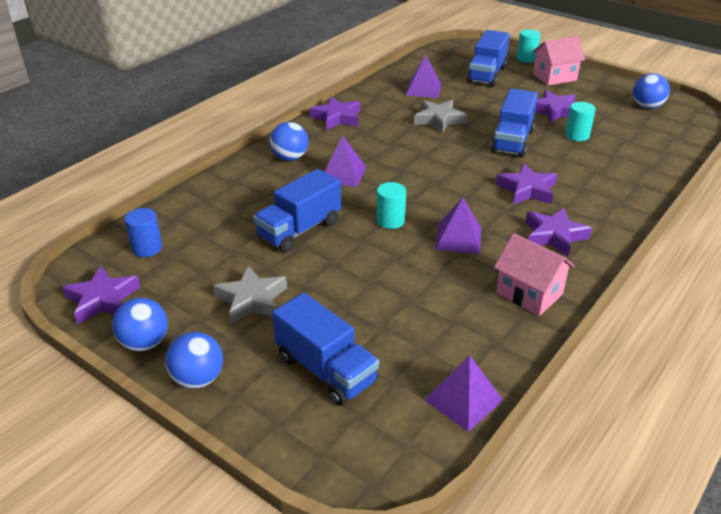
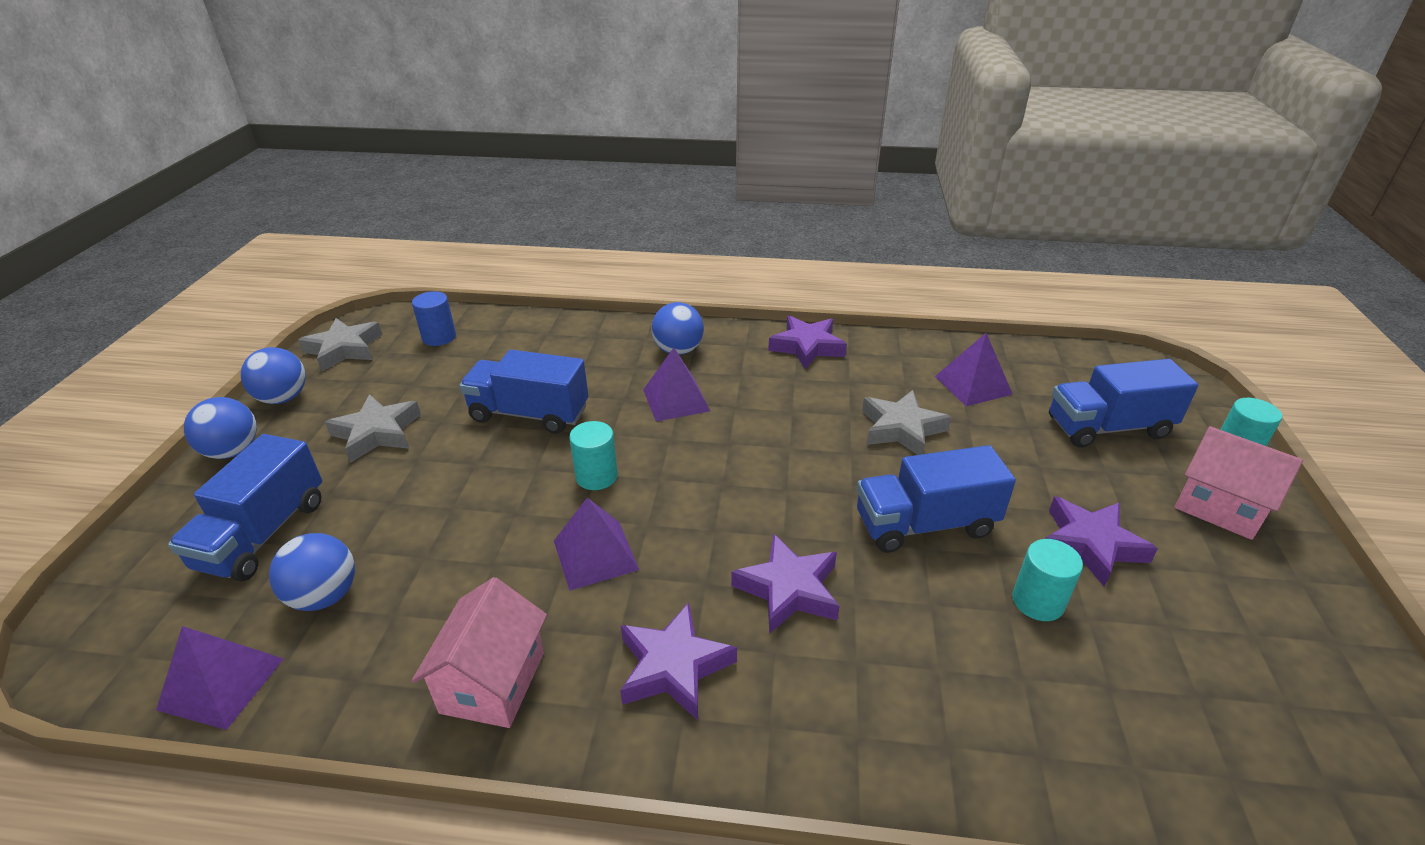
camera: 60 degrees right, 0 degrees up
purple star [63,265,140,324] -> grey star [298,318,382,372]
blue ball [633,73,670,109] -> blue ball moved to [269,533,355,611]

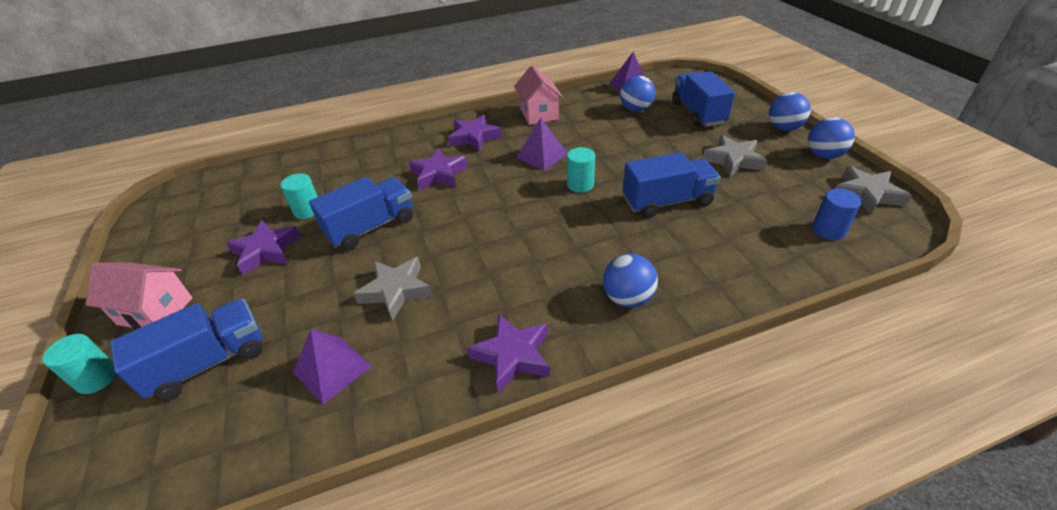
camera: 155 degrees right, 5 degrees up
purple pyramid [643,348,710,422] -> none

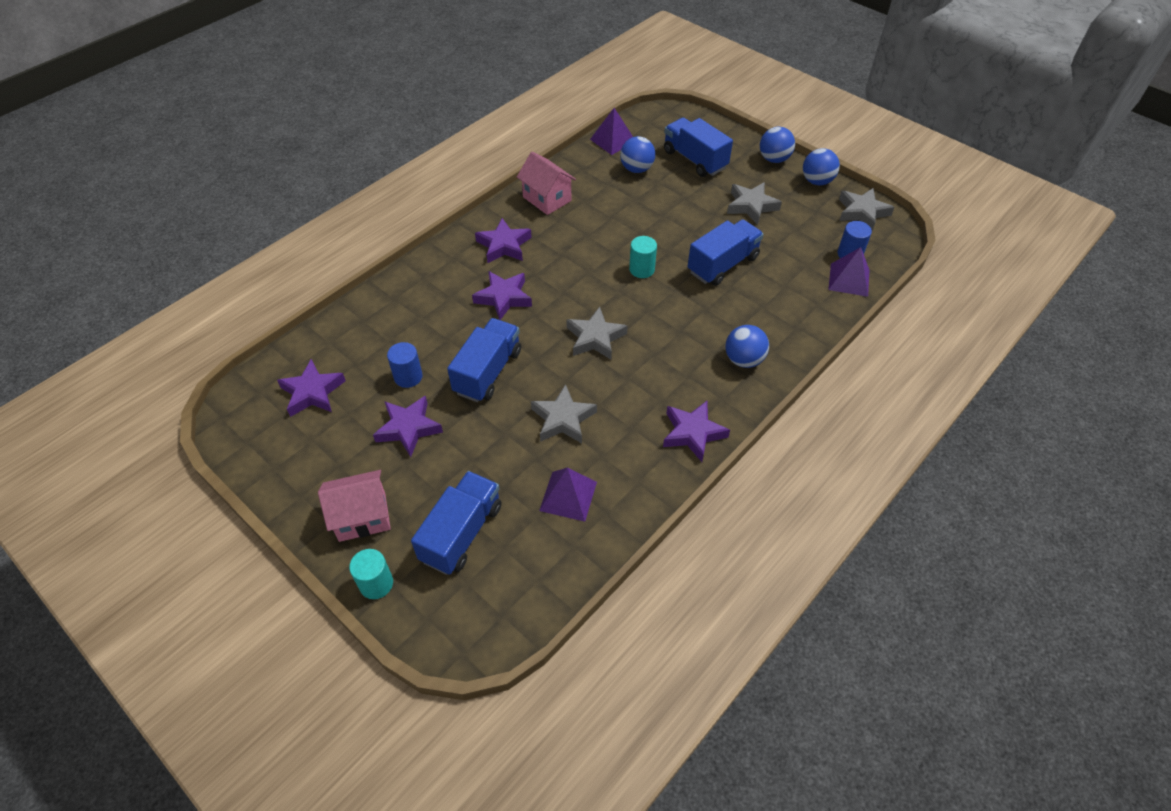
camera: 30 degrees left, 10 degrees up
turquoise cylinder [280,173,318,219] -> blue cylinder [387,342,423,388]
purple pyramid [516,118,568,171] -> purple pyramid moved to [828,247,870,297]
none -> purple star [277,359,346,417]
none -> grey star [567,307,628,359]

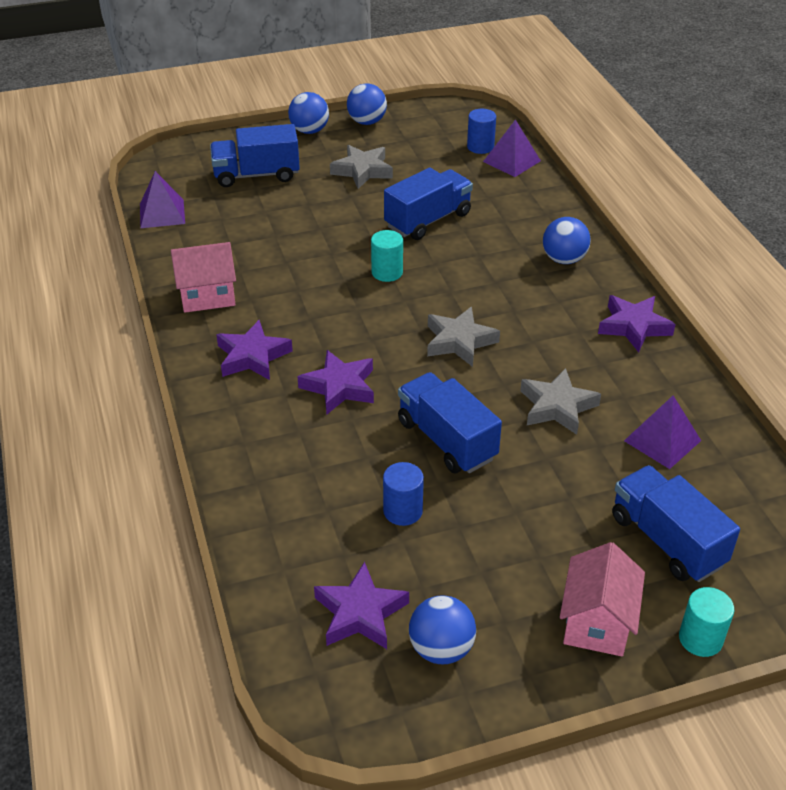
camera: 60 degrees left, 10 degrees down
purple star [373,396,443,457] -> none
blue ball [620,136,655,173] -> blue ball moved to [409,595,476,664]
blue truck [688,219,764,286] -> blue truck turned 60 degrees clockwise [384,168,473,240]
grey star [839,188,895,231] -> none

